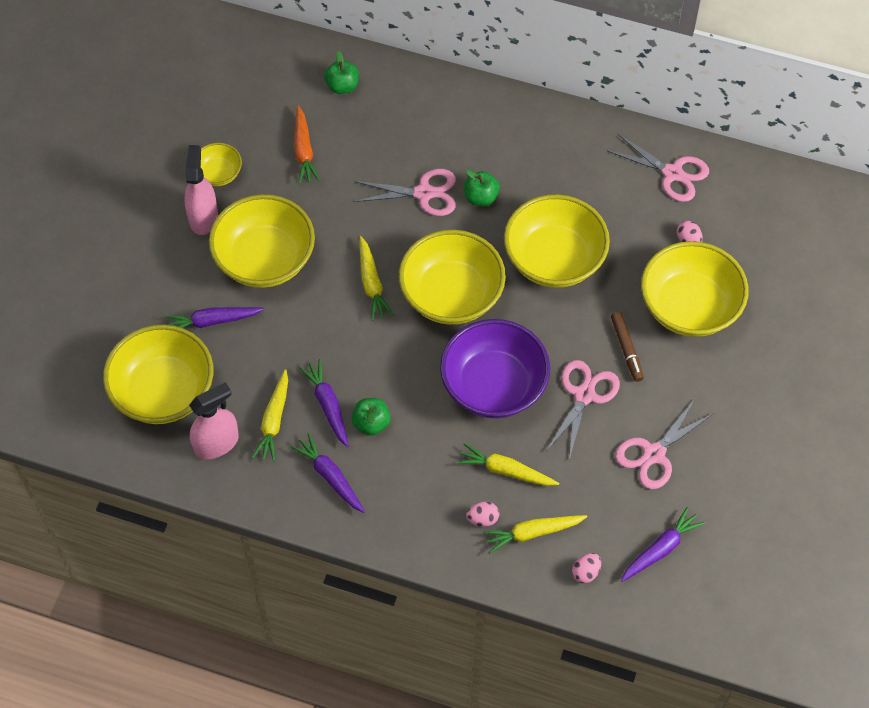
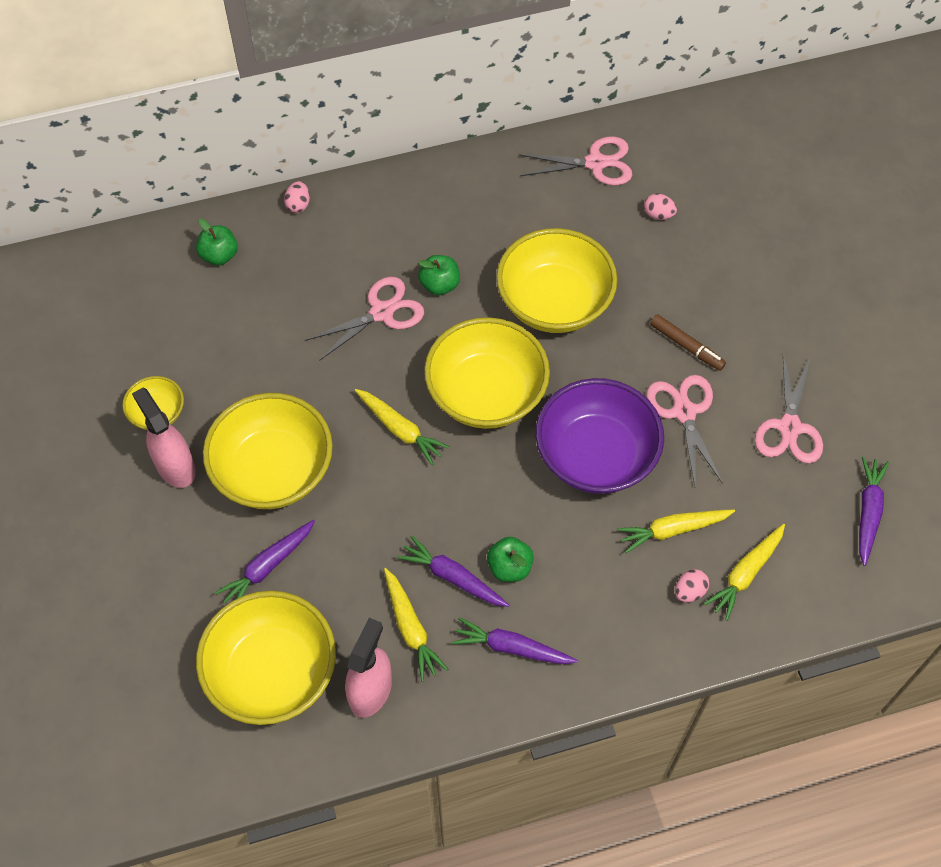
camera: 35 degrees left, 0 degrees up
orange carrot [294,105,320,184] -> none
pink egg [572,553,601,583] -> pink egg moved to [284,181,310,213]
yellow bowl [641,241,749,337] -> none

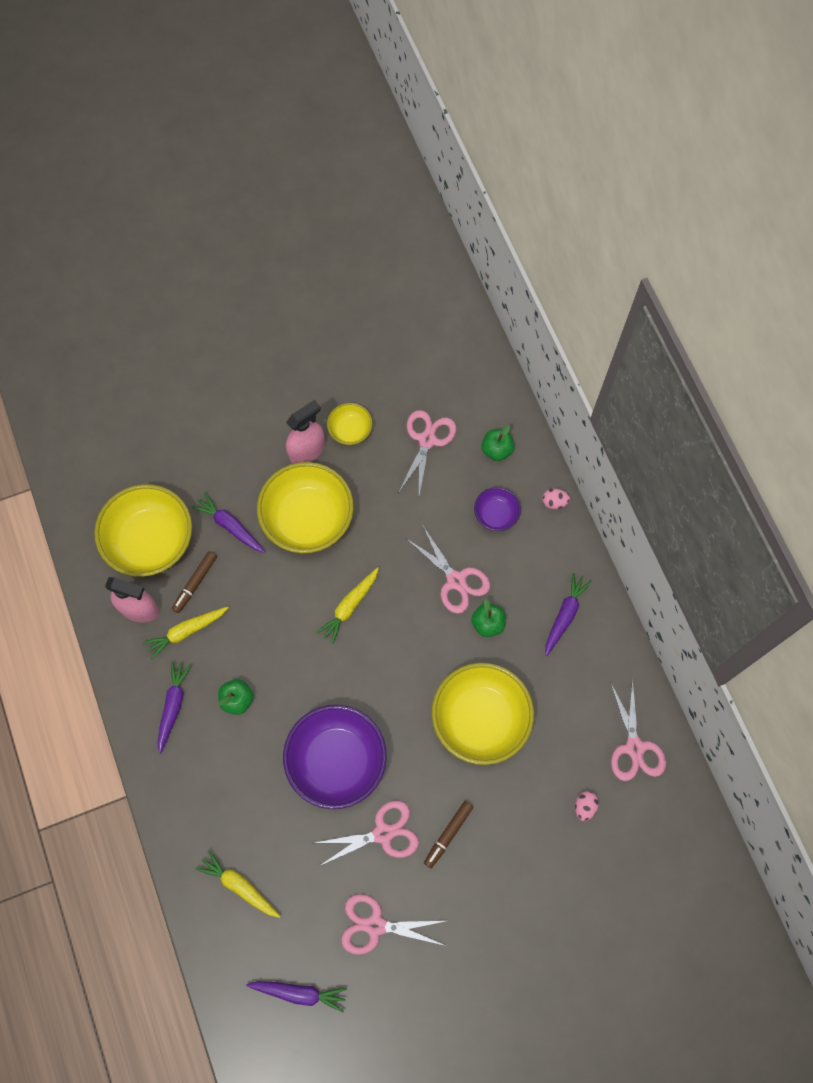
camera: 85 degrees right, 10 degrees up
purple carrot [397,536,509,607] -> purple carrot moved to [545,573,592,656]
yellow bowl [424,317,550,429] -> none
yellow carrot [617,509,735,553] -> none
pink egg [675,569,709,602] -> none
none -> brown marker [172,551,217,613]
none -> pink scissors [399,410,456,496]
none -> purple bowl [474,487,521,531]

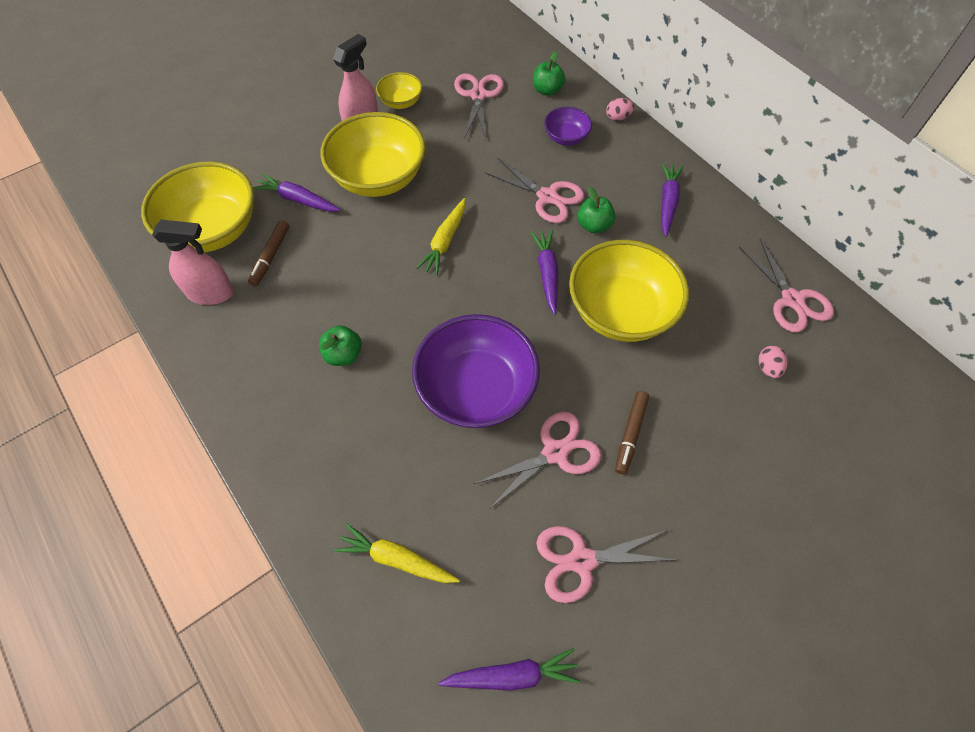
camera: 15 degrees left, 10 degrees down
yellow carrot [142,606,229,660] -> none
purple carrot [157,661,192,754] -> purple carrot moved to [530,230,559,315]

